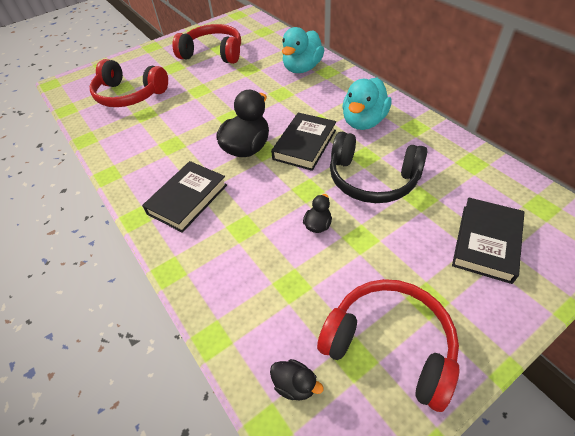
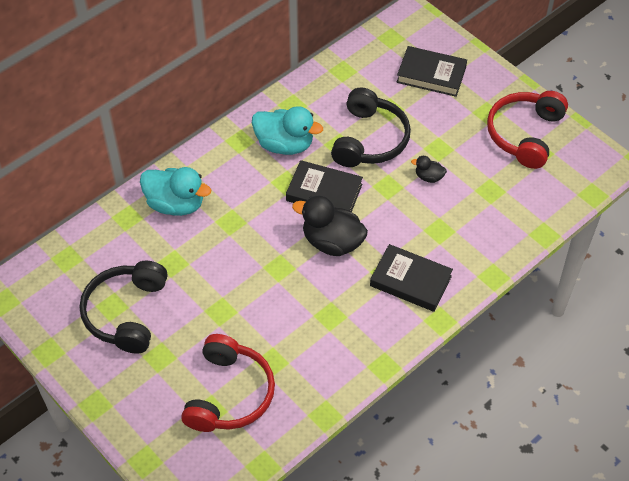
camera: 100 degrees left, 5 degrees up
red headphones [172,24,241,64] -> black headphones [79,261,168,354]
black duck [270,359,324,401] -> none

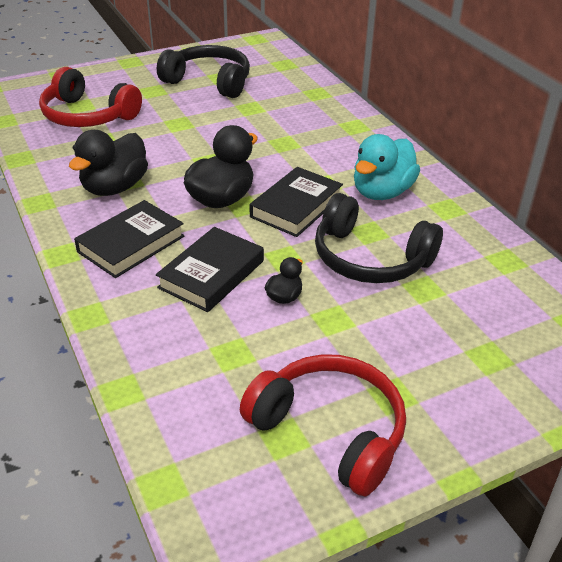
camera: 105 degrees right, 15 degrees down
turquoise duck [140,167,211,216] -> none
black book [397,46,467,97] -> black book moved to [156,227,264,312]
none -> black duck [69,130,148,196]

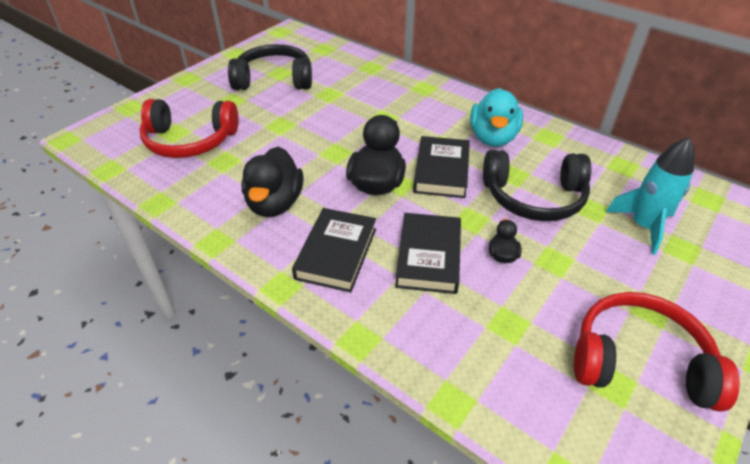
camera: 25 degrees left, 5 degrees up
none -> turquoise rocket [606,137,695,255]

